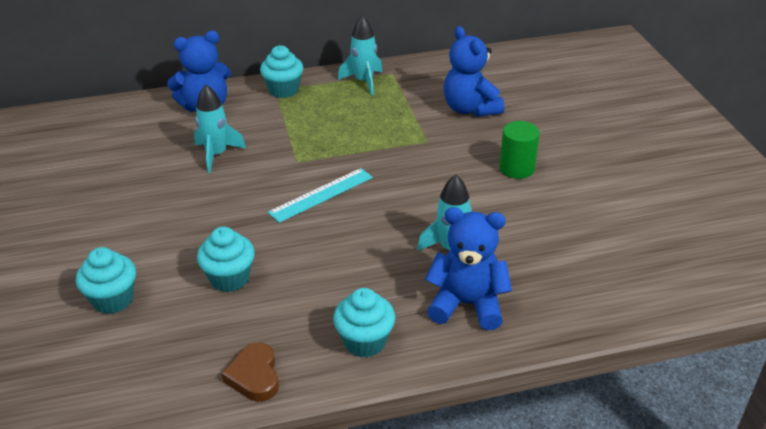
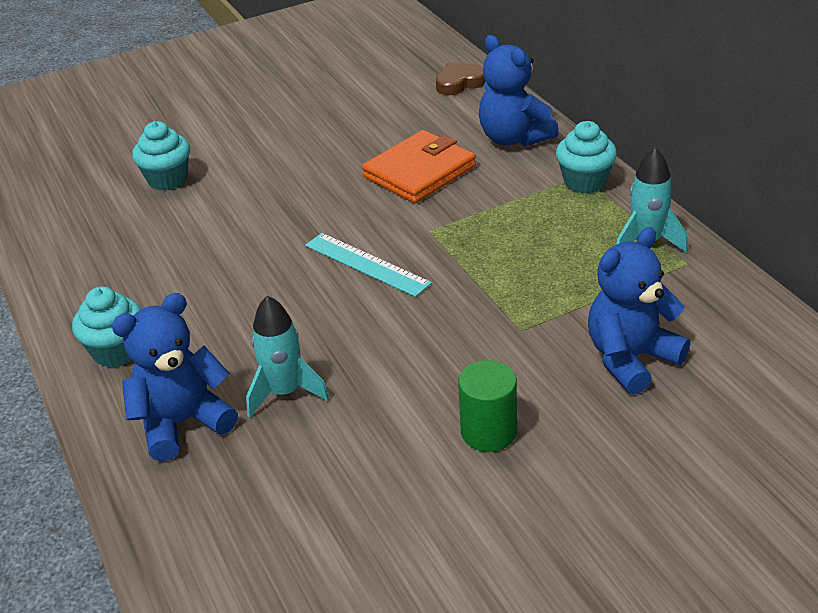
camera: 80 degrees right, 0 degrees up
turquoise rocket [194,84,246,173] -> orange wallet [362,130,476,203]
turquoise cupcake [197,227,255,292] -> none
brown heart [222,343,279,402] -> brown heart moved to [436,63,485,95]
blue teddy bear [425,207,512,330] -> blue teddy bear turned 120 degrees counterclockwise [111,293,238,462]

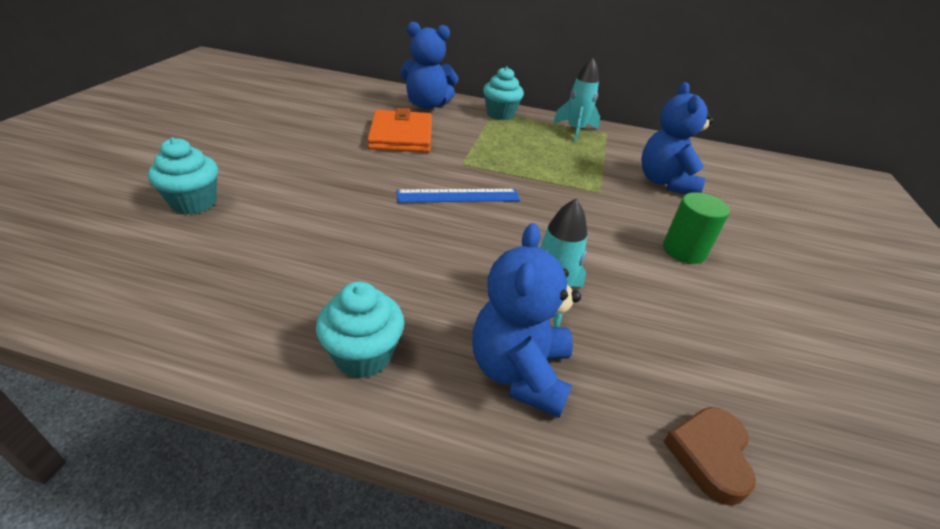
camera: 55 degrees left, 0 degrees up
turquoise ruler [305,233,432,297] -> blue ruler [396,189,520,203]
brown heart [436,63,485,95] -> brown heart moved to [663,407,756,506]

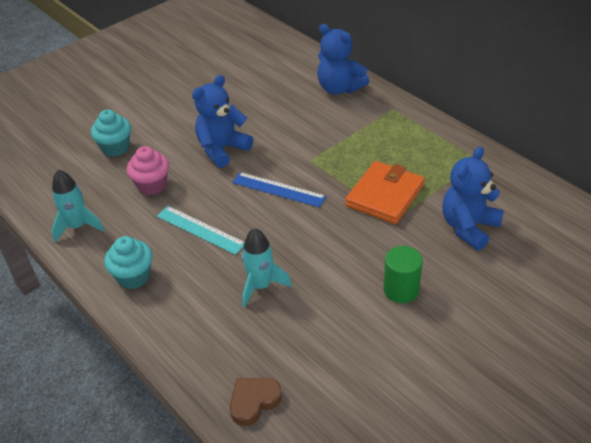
camera: 40 degrees right, 5 degrees up
orange wallet [367,108,432,153] -> orange wallet moved to [345,161,425,224]
blue teddy bear [472,223,581,418] -> blue teddy bear moved to [192,75,253,168]
turquoise cupcake [483,66,524,120] -> none
turquoise rocket [553,57,600,142] -> turquoise rocket moved to [52,169,104,242]
none -> pink cupcake [127,146,169,195]
none -> turquoise ruler [157,206,244,255]

